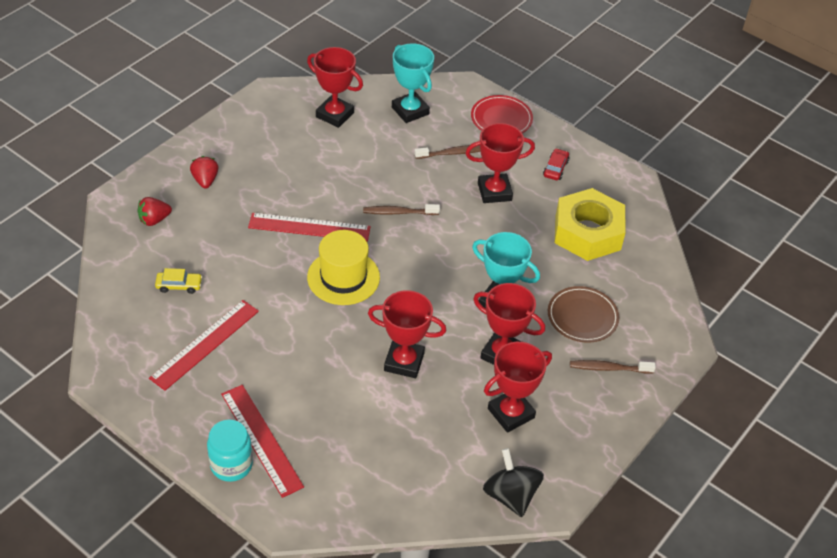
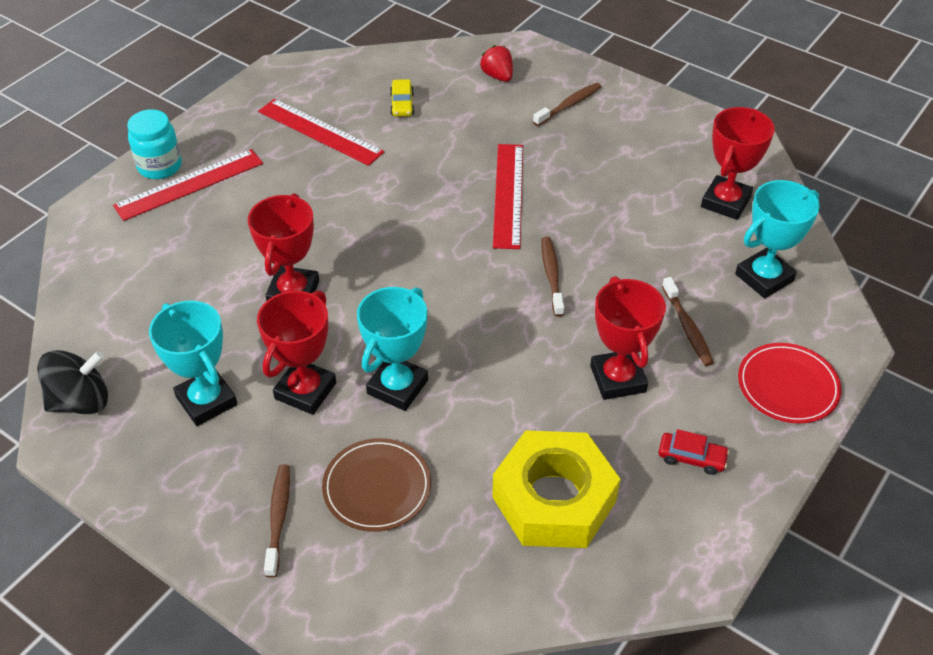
camera: 90 degrees right, 0 degrees up
red strawberry [190,156,218,189] -> brown toothbrush [533,83,601,126]
yellow hat [307,230,380,305] -> none
red trophy [484,342,552,433] -> turquoise trophy [149,301,237,426]

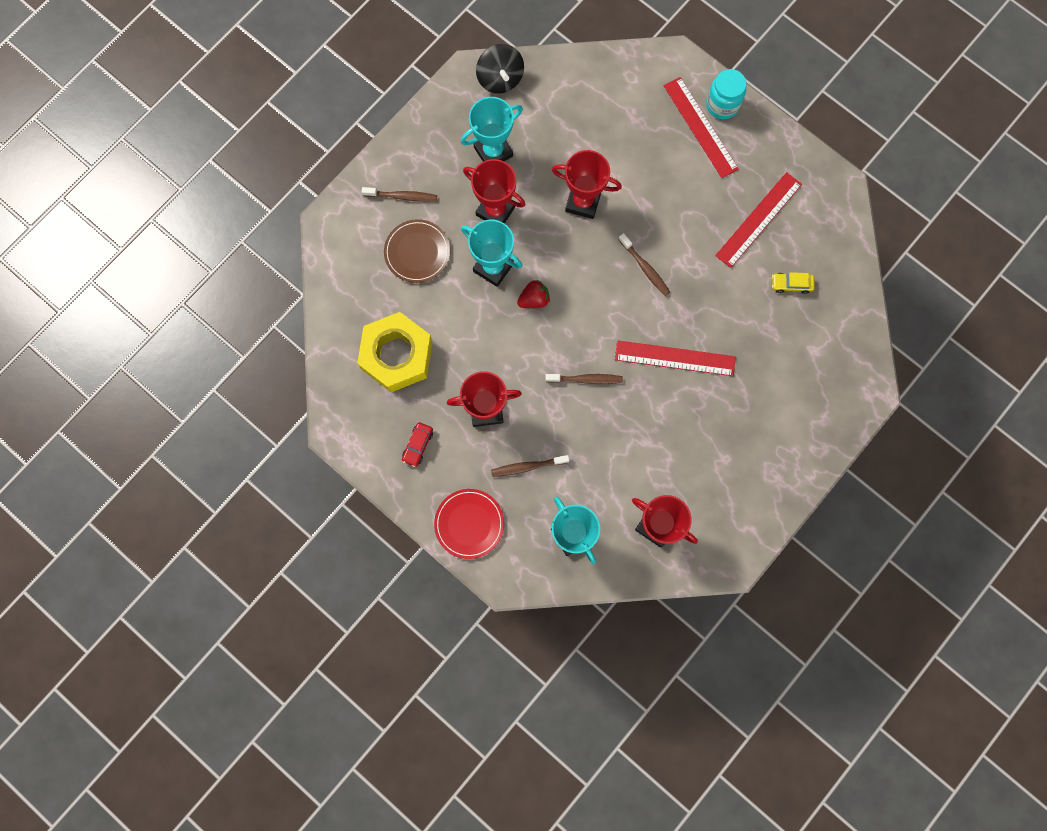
camera: 95 degrees right, 30 degrees up
red strawberry [480,45,513,82] -> red strawberry moved to [517,280,550,308]
brown toothbrush [533,83,601,126] -> brown toothbrush moved to [618,233,670,296]

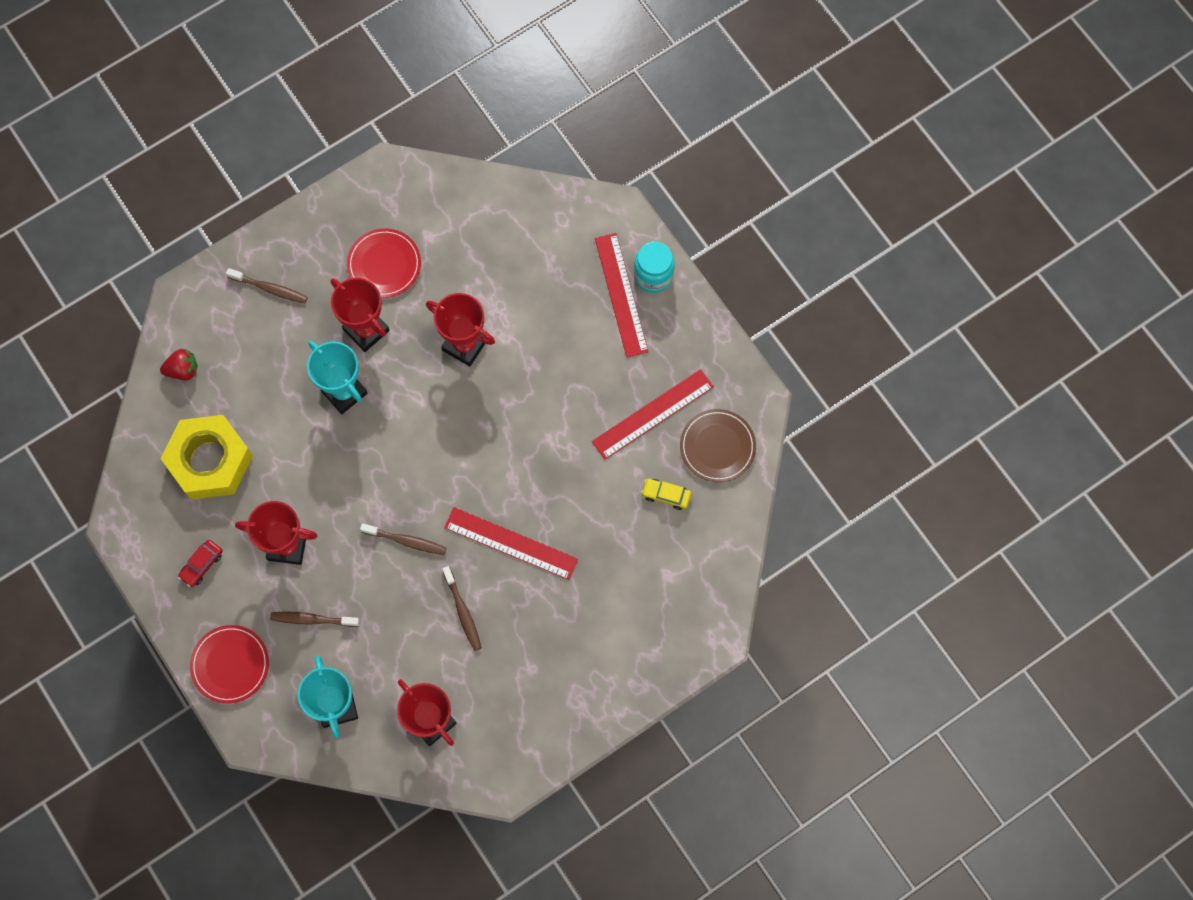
camera: 15 degrees right, 5 degrees down
brown plate [384,219,450,283] -> brown plate moved to [680,409,756,483]
turquoise trophy [461,97,523,162] -> red plate [347,228,421,298]
black spinning top [476,44,524,94] -> none
red strawberry [517,280,550,308] -> red strawberry moved to [160,349,198,380]
brown toothbrush [618,233,670,296] -> brown toothbrush moved to [442,566,482,651]

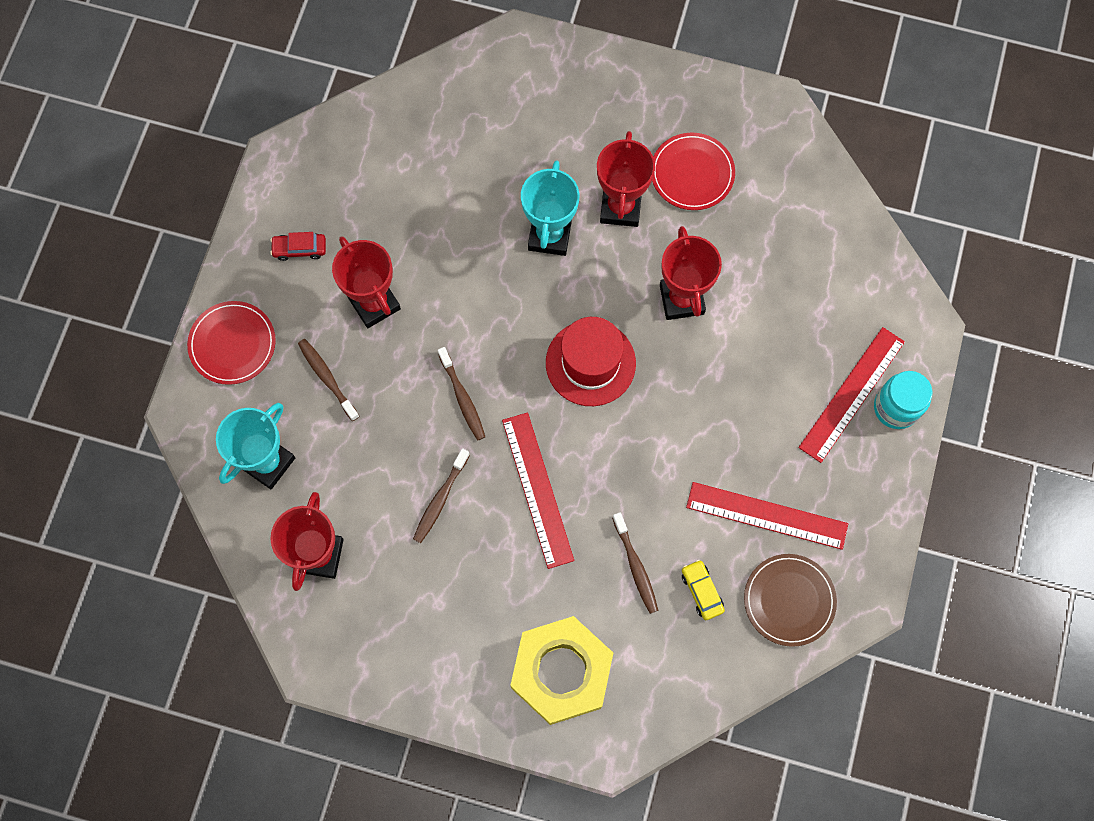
camera: 50 degrees right, 0 degrees up
red strawberry [160,349,198,380] -> none
yellow nut [160,415,253,500] -> yellow nut moved to [510,616,613,725]
brown toothbrush [226,268,308,304] -> brown toothbrush moved to [612,512,658,614]
none -> red hat [546,317,636,406]

